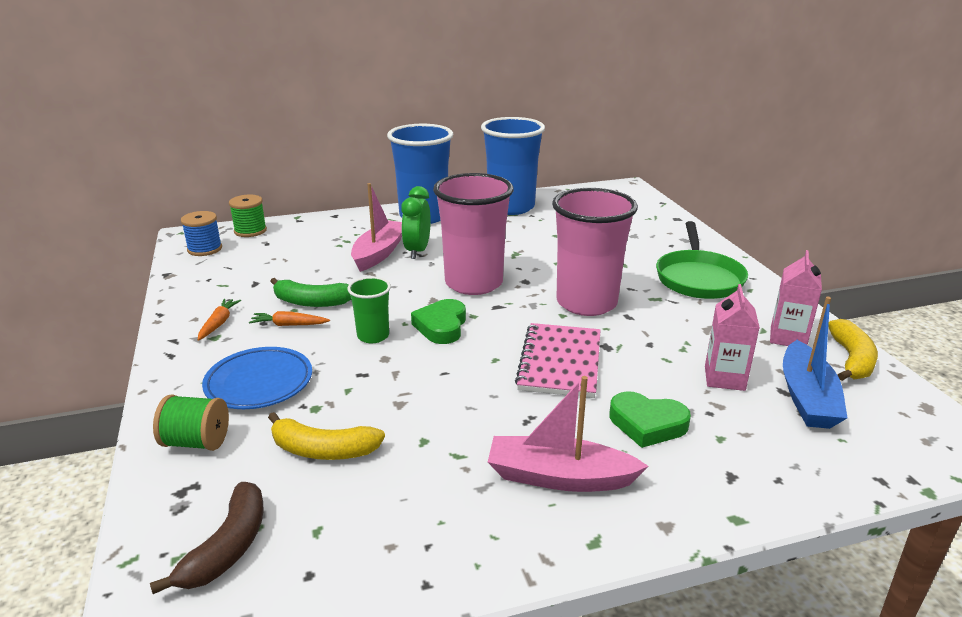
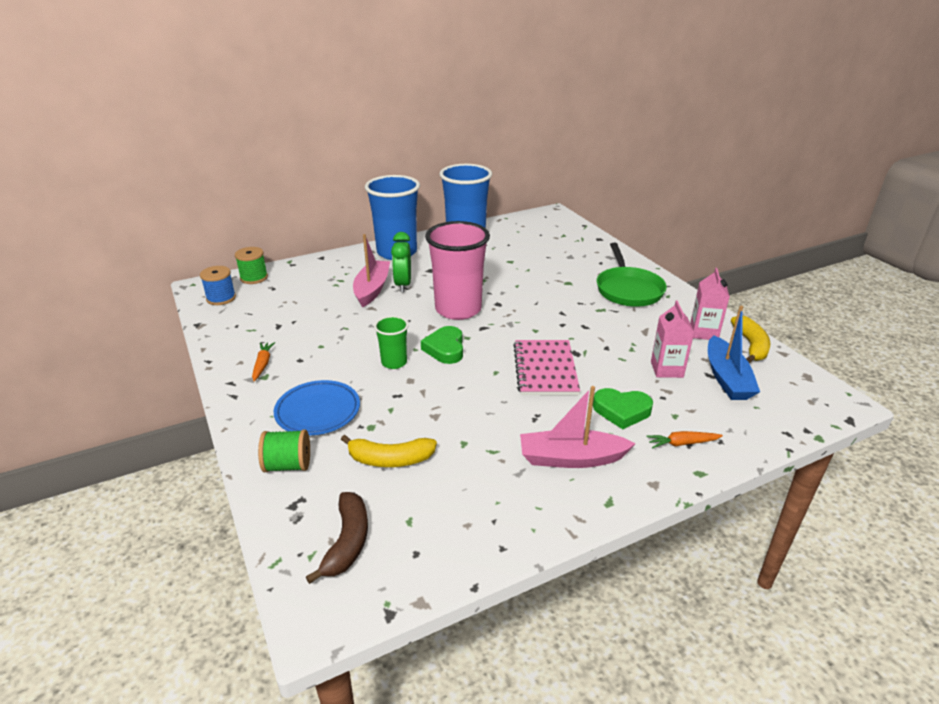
camera: 10 degrees left, 5 degrees up
orange carrot [249,311,330,326] -> orange carrot moved to [646,431,723,448]
green banana [270,278,351,307] -> none
pink cup [552,188,638,316] -> none

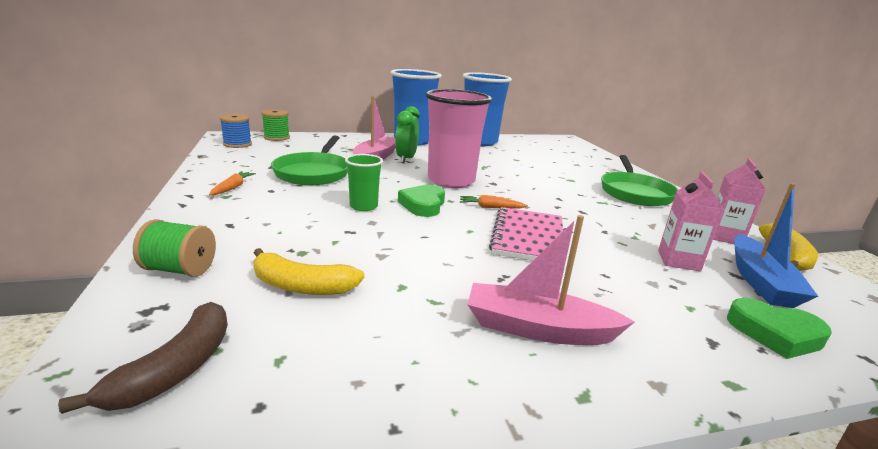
camera: 10 degrees right, 10 degrees down
blue plate [274,380,360,435] -> none
green heart [593,388,653,429] -> green heart moved to [727,298,832,359]
orange carrot [646,431,723,448] -> orange carrot moved to [460,195,528,209]
none -> green pan [271,135,348,185]

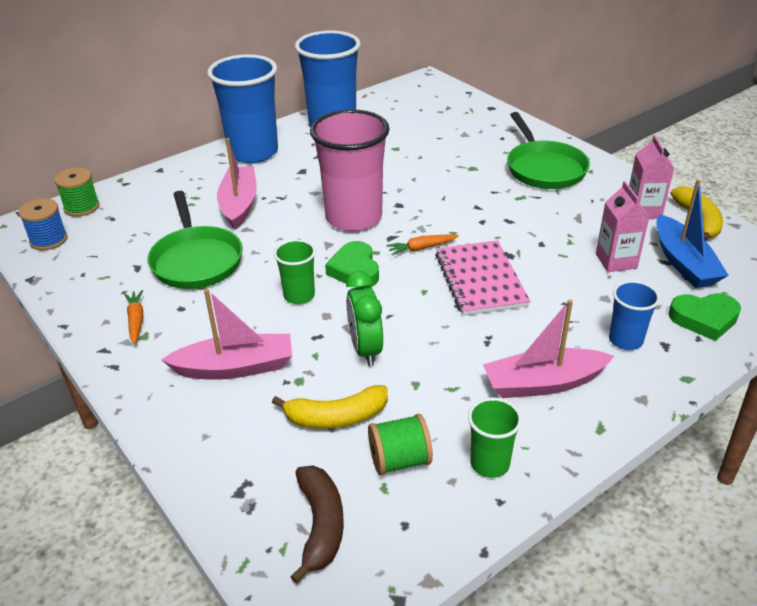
camera: 20 degrees left, 15 degrees up
green spool [133,219,216,277] -> green spool moved to [368,414,433,475]
green clock [395,106,420,163] -> green clock moved to [346,271,383,366]
none -> pink boat [161,289,292,380]
none -> green cup [468,397,522,478]
none -> blue cup [609,280,660,350]

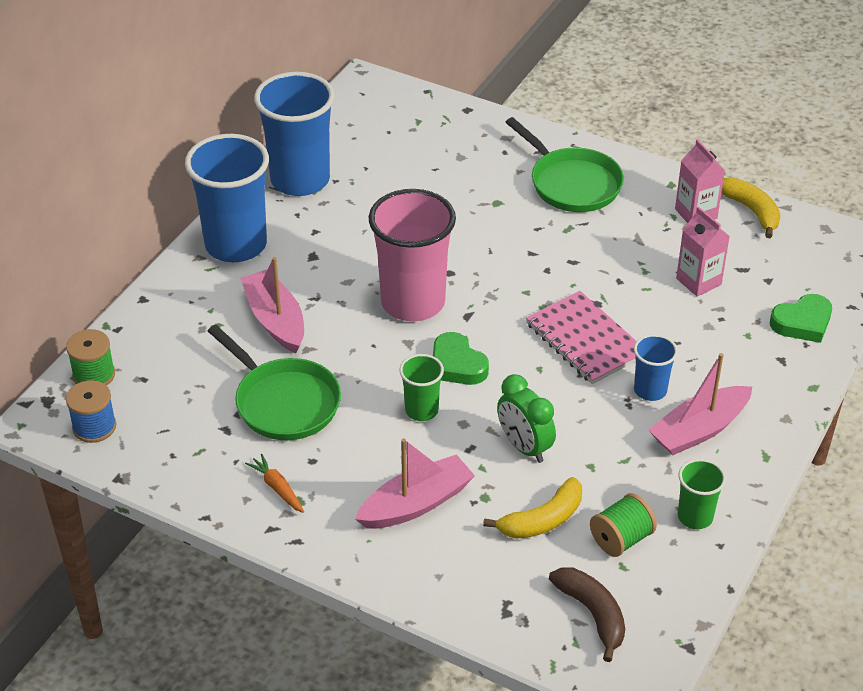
camera: 25 degrees left, 5 degrees up
orange carrot [386,234,459,255] -> none
blue cup [609,280,660,350] -> blue cup moved to [634,334,678,401]
blue boat [656,179,729,288] -> none

